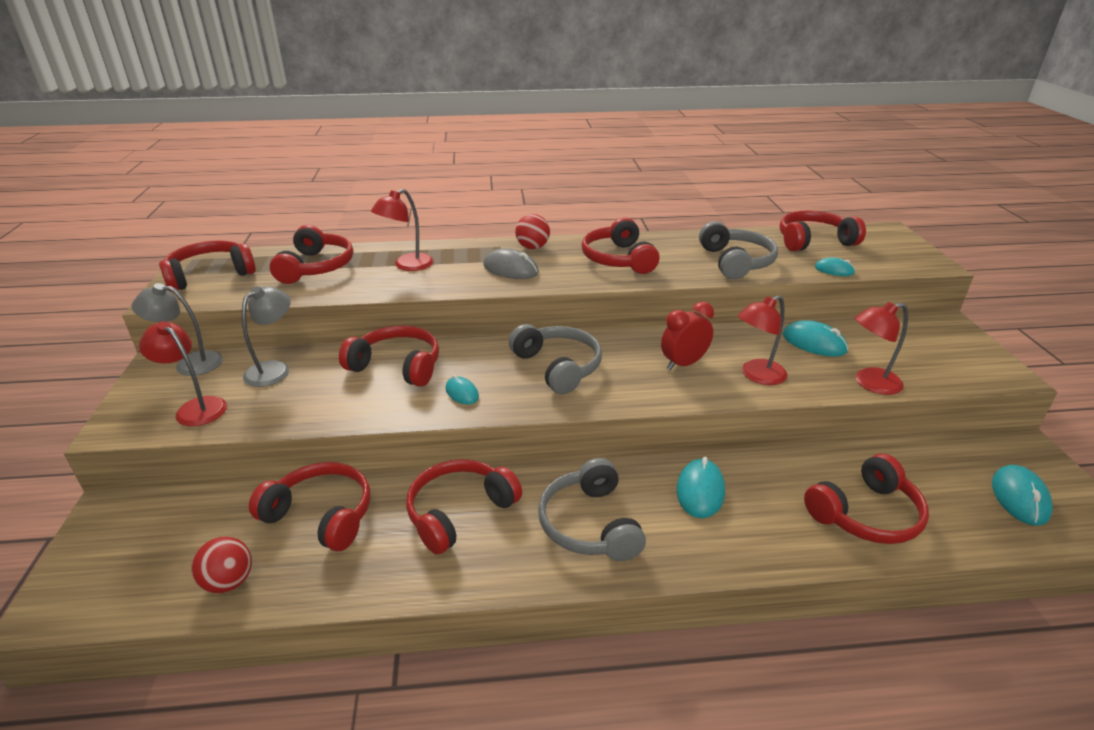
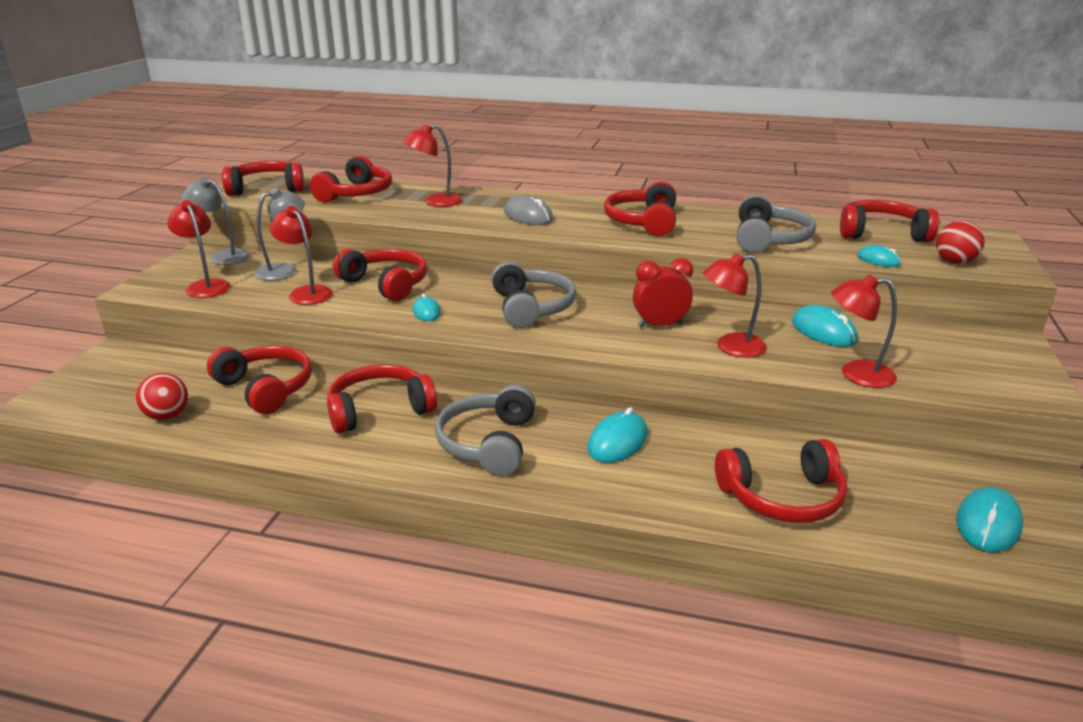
camera: 20 degrees right, 5 degrees down
red ball [515,214,550,249] -> red ball moved to [936,221,985,264]
none -> red lamp [269,206,333,305]

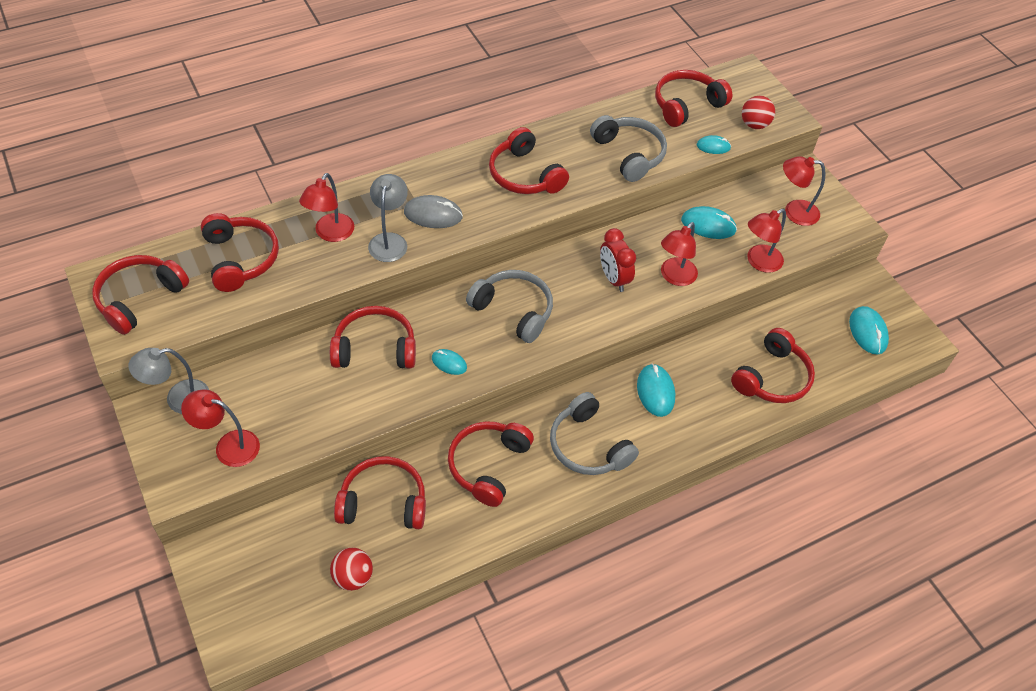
camera: 45 degrees left, 25 degrees up
grey lamp [254,188,305,281] -> grey lamp moved to [368,174,408,262]
red lamp [269,206,333,305] -> red lamp moved to [783,156,825,226]
red clock [633,258,693,328] -> red clock turned 60 degrees counterclockwise [600,228,636,292]

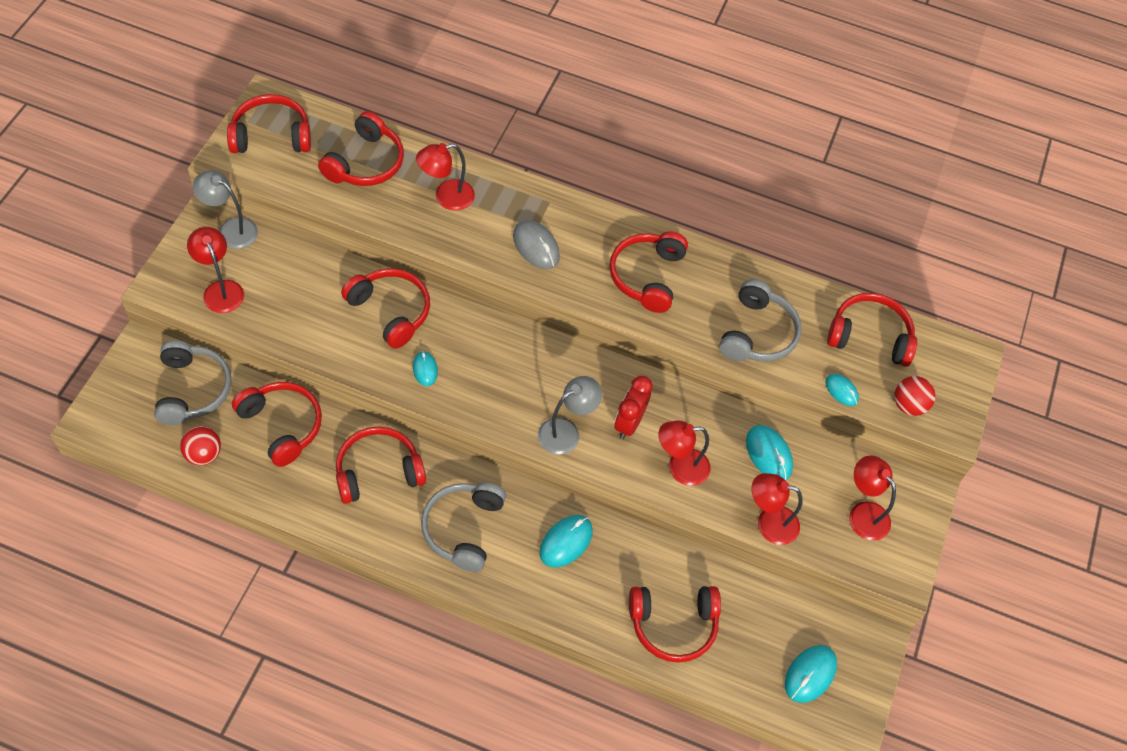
camera: 45 degrees right, 5 degrees up
grey lamp [368,174,408,262] -> grey lamp moved to [538,376,602,454]
grey headphones [466,270,553,343] -> grey headphones moved to [154,340,232,425]

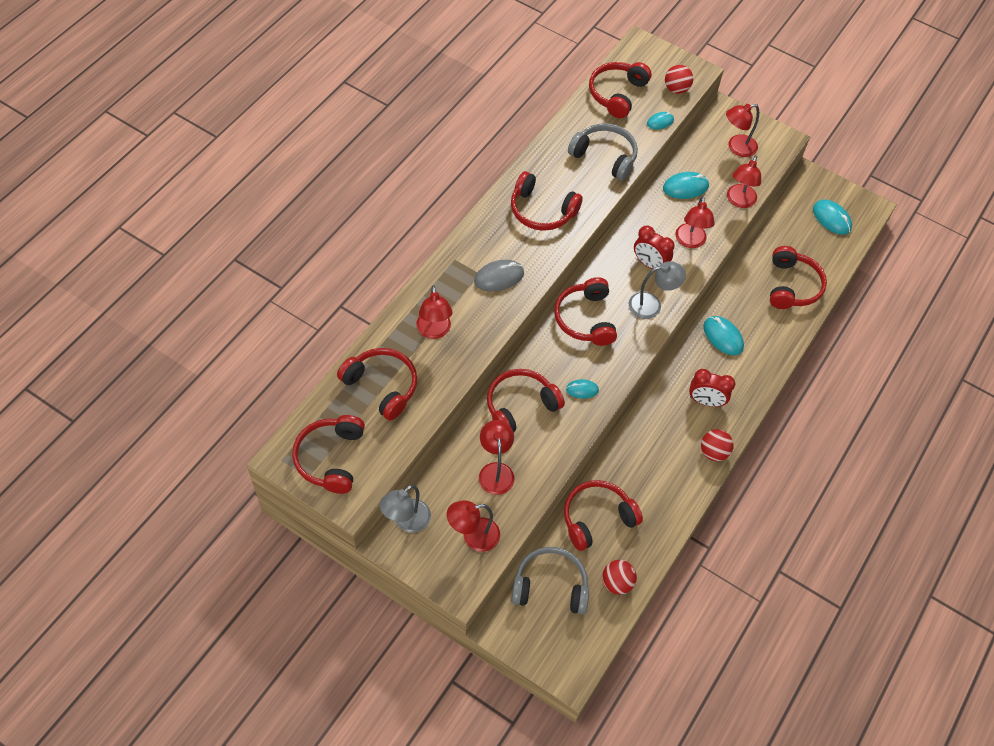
camera: 75 degrees left, 0 degrees up
red headphones [336,426,426,504] -> red headphones moved to [554,277,617,346]
grey headphones [421,482,506,572] -> red clock [689,369,735,407]
grey lamp [538,376,602,454] -> grey lamp turned 105 degrees clockwise [629,261,686,319]
none -> red lamp [479,420,514,495]
none -> red ball [701,429,734,461]

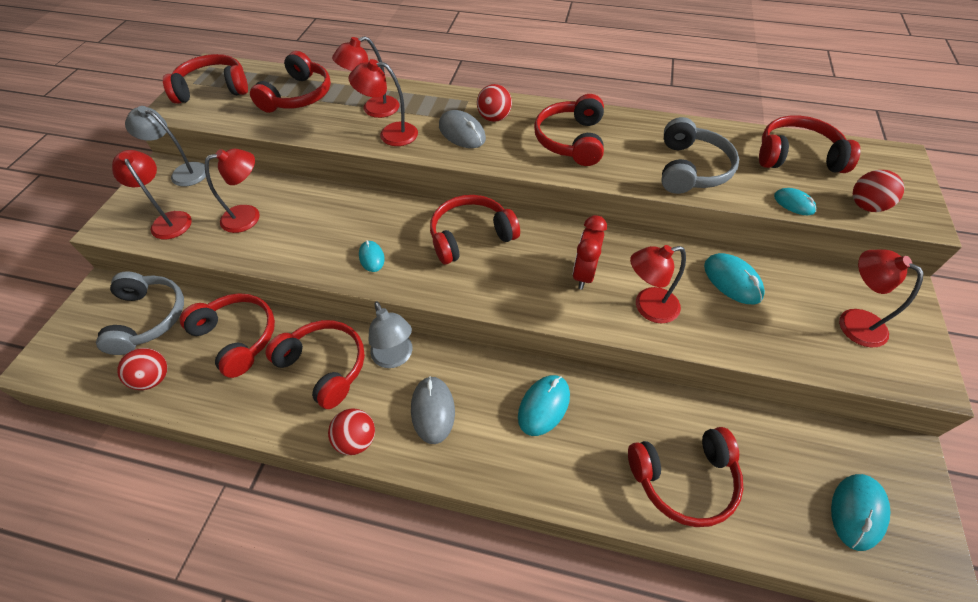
camera: 75 degrees right, 5 degrees down
red headphones [487,369,565,432] -> red headphones moved to [266,320,365,409]
grey lamp [629,261,686,319] -> grey lamp moved to [368,301,412,368]
red clock [689,369,735,407] -> grey mouse [411,376,455,444]
red lamp [727,156,761,208] -> red lamp moved to [349,59,418,146]
none -> red ball [477,84,512,122]

